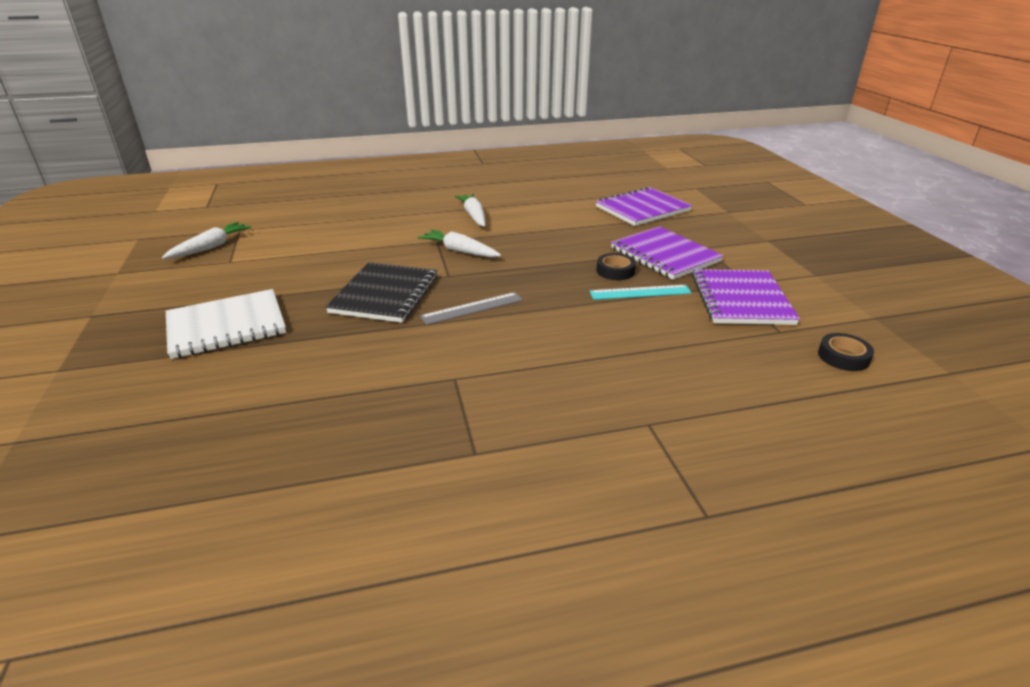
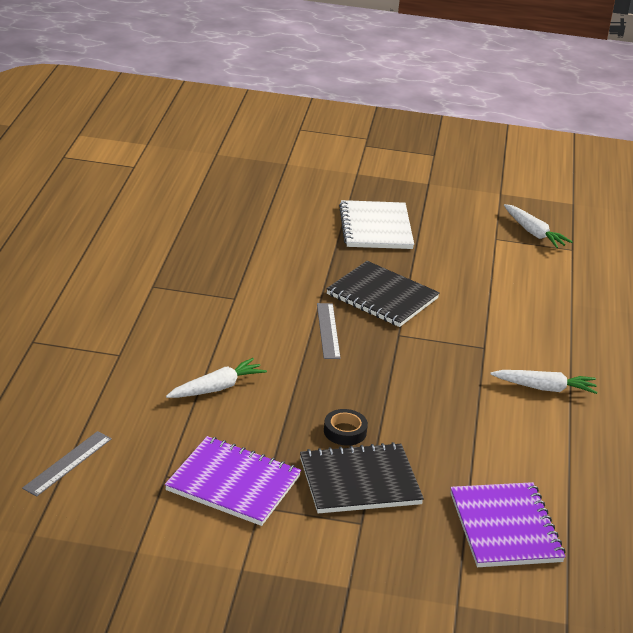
camera: 110 degrees right, 0 degrees up
white carrot [418,229,501,257] -> white carrot moved to [166,358,267,398]
turquoise ruler [590,285,692,300] -> none
purple notebook [611,226,724,280] -> black notebook [300,442,424,513]
black tape [818,333,874,371] -> none
none -> grey ruler [22,431,112,497]

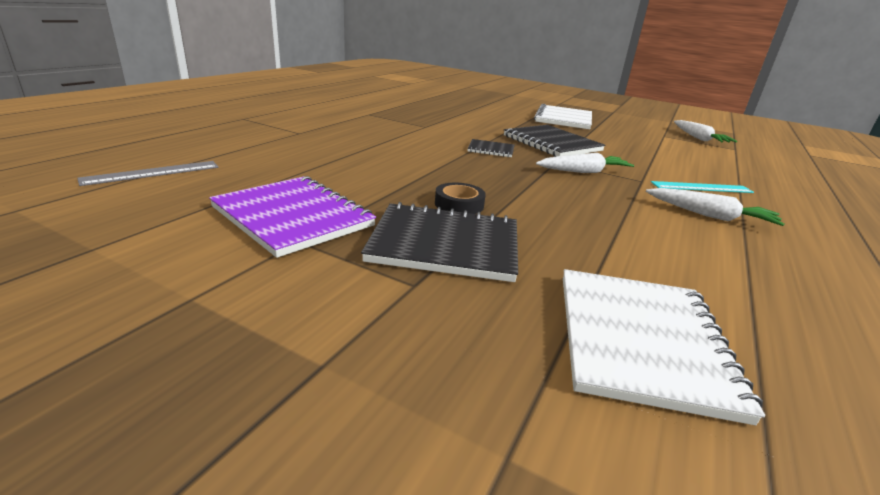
camera: 20 degrees right, 5 degrees down
white carrot [166,358,267,398] -> white carrot moved to [536,153,634,173]
grey ruler [317,303,341,359] -> black notebook [467,139,514,157]
purple notebook [450,482,566,567] -> white notebook [563,269,765,425]
none -> turquoise ruler [651,181,754,193]

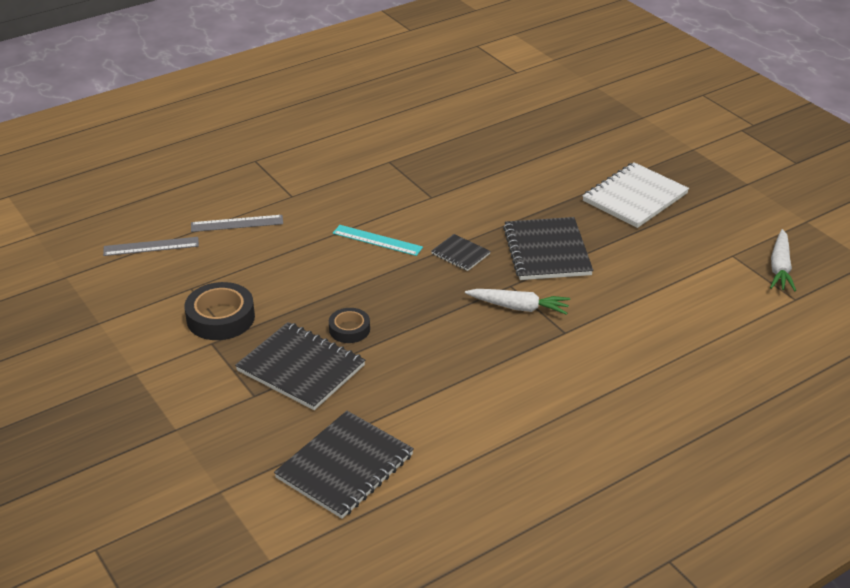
camera: 30 degrees right, 10 degrees up
purple notebook [209,176,376,258] -> black tape [184,282,255,340]
white notebook [563,269,765,425] -> black notebook [274,411,414,519]
white carrot [646,188,784,226] -> none
turquoise ruler [651,181,754,193] -> turquoise ruler moved to [333,225,423,256]
none -> grey ruler [191,215,283,232]

